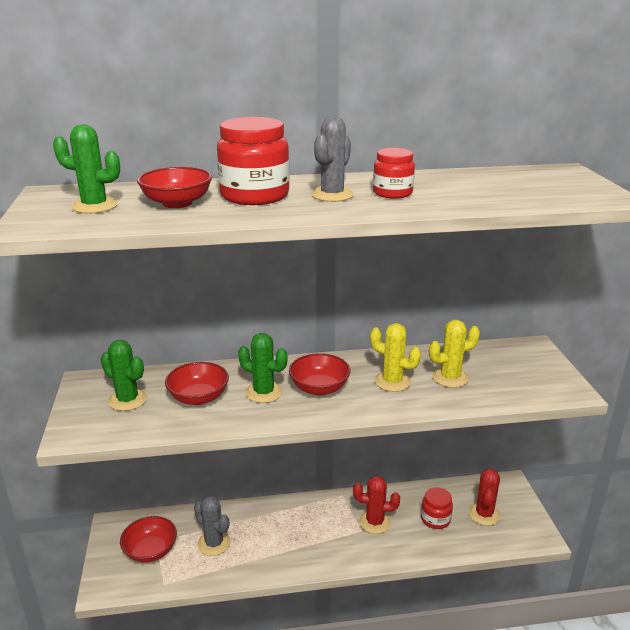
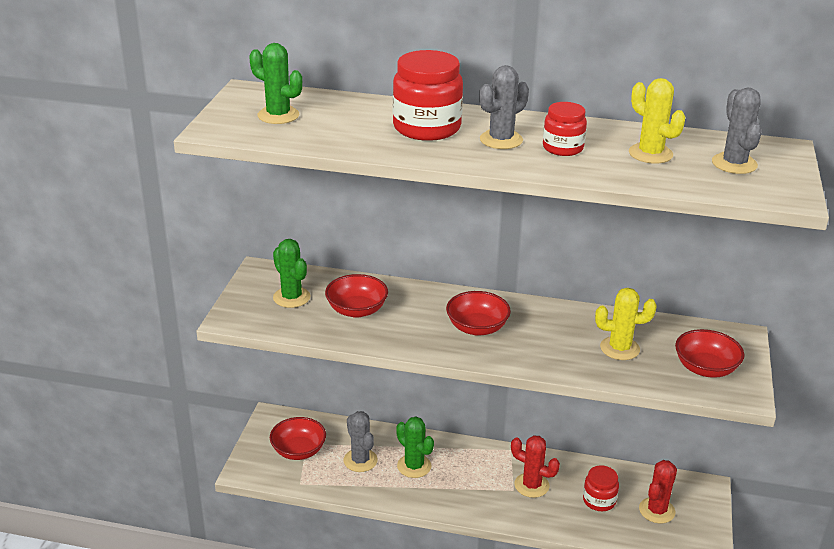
camera: 20 degrees right, 5 degrees up
red bowl [137,167,212,208] -> red bowl moved to [675,329,745,378]
green cactus [238,333,287,403] -> green cactus moved to [396,417,434,478]
yellow cactus [370,323,421,392] -> yellow cactus moved to [629,78,685,164]
none -> grey cactus [712,87,762,174]

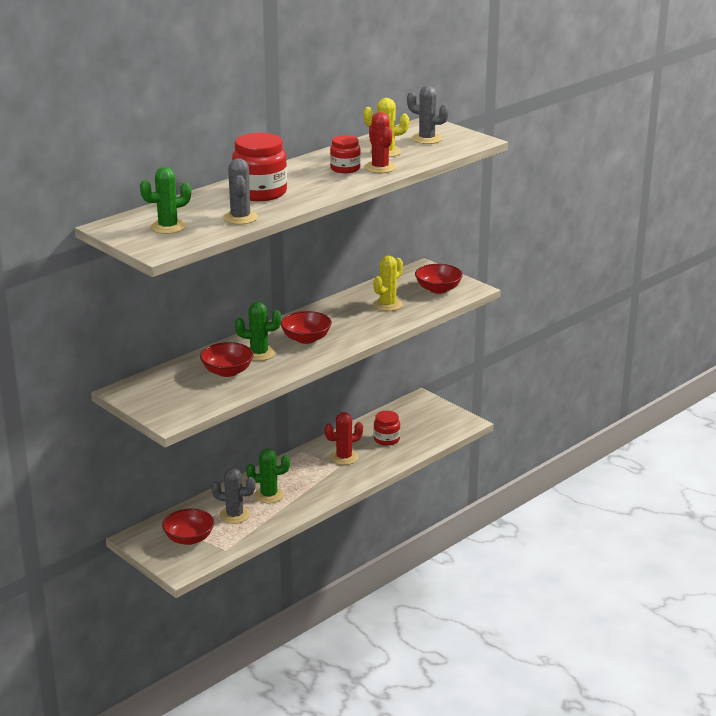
camera: 55 degrees left, 5 degrees down
green cactus [273,239,310,308] -> green cactus moved to [235,302,281,361]
grey cactus [479,65,529,149] -> grey cactus moved to [223,158,258,224]
red cactus [639,460,677,524] -> red cactus moved to [364,112,396,173]

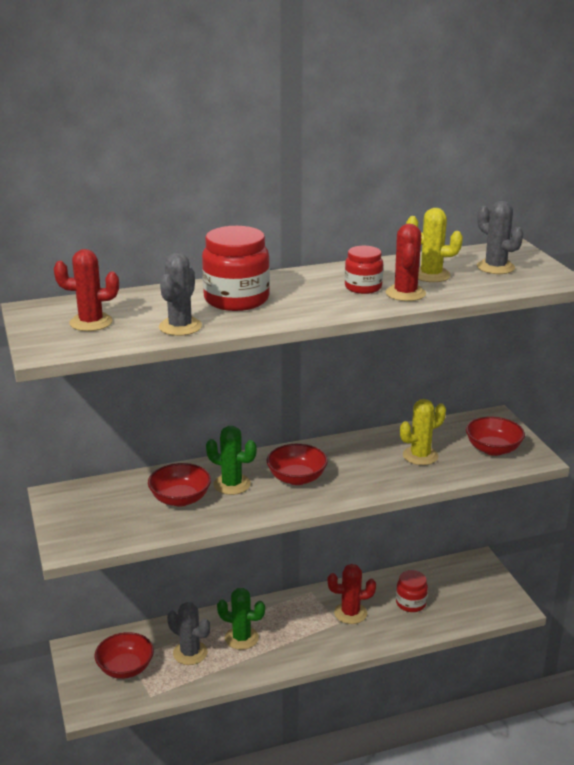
camera: 25 degrees right, 0 degrees up
green cactus [140,167,191,234] -> red cactus [54,249,119,331]

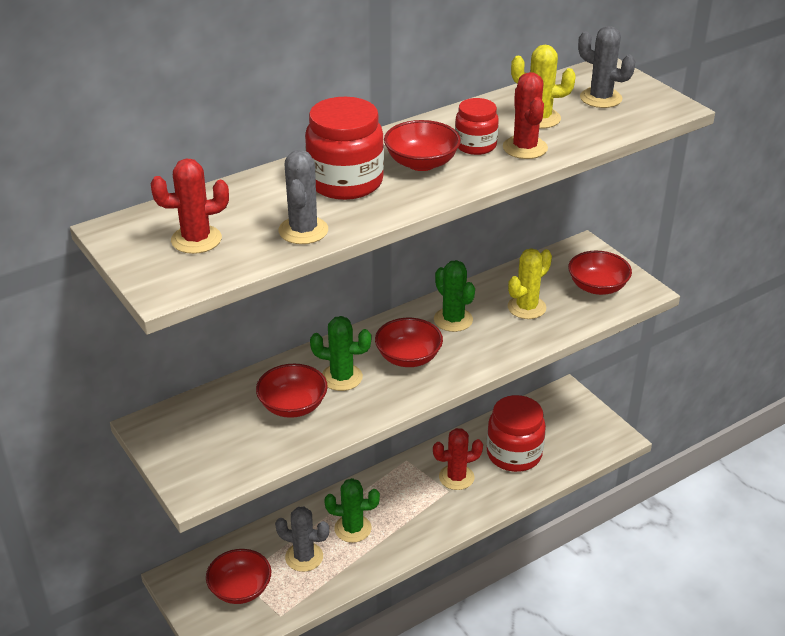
camera: 15 degrees left, 10 degrees up
red jar [396,570,428,612] -> red jar [487,395,546,472], size x1.71
none -> red bowl [384,120,461,171]
none -> green cactus [434,260,475,332]

